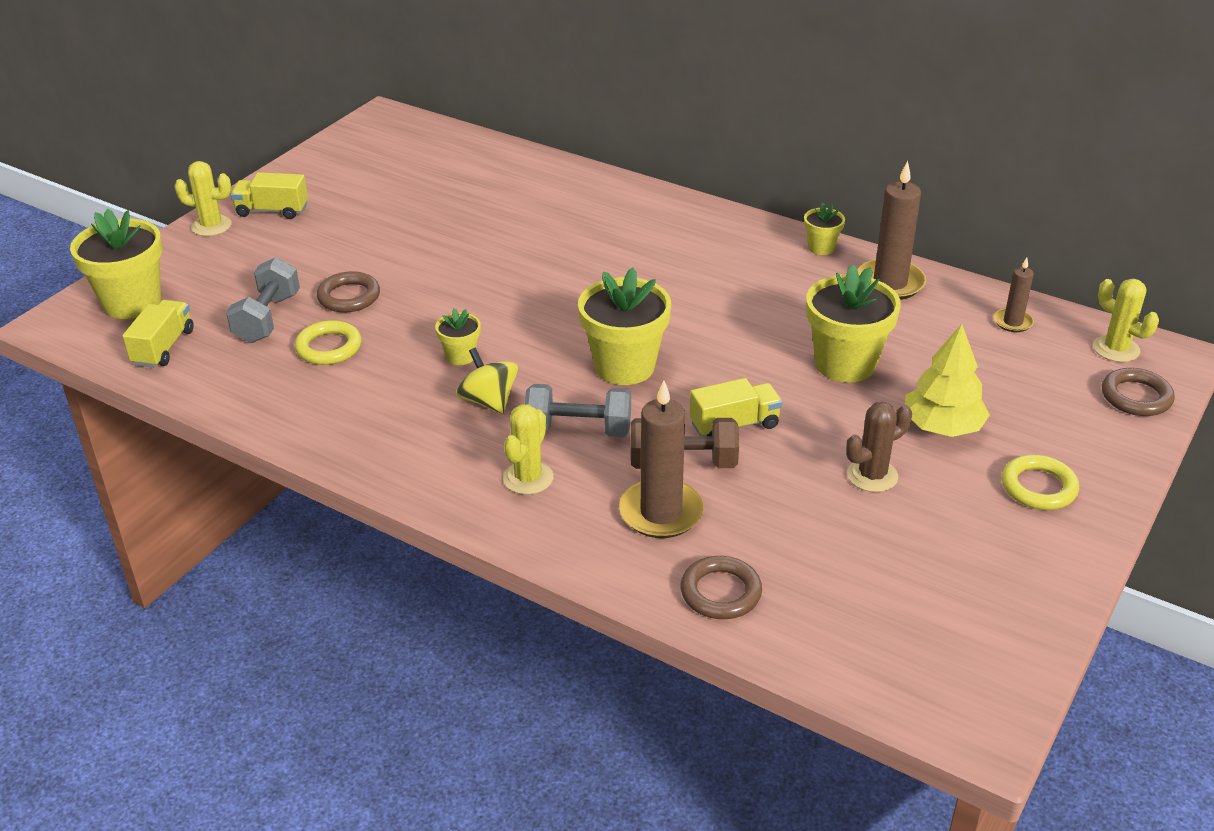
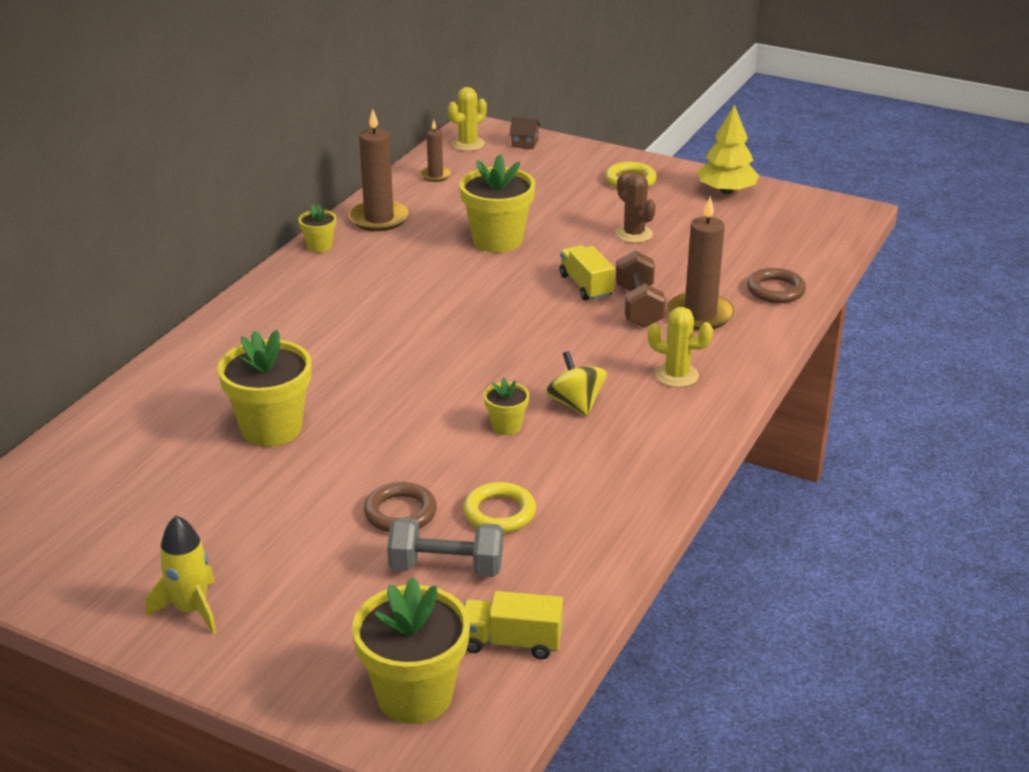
camera: 95 degrees left, 5 degrees down
yellow cactus [175,161,232,236] -> none
yellow truck [231,172,308,219] -> yellow rocket [146,515,217,634]
yellow spinning top [456,348,518,414] -> yellow spinning top turned 105 degrees clockwise [546,351,607,416]
grey dumbbell [525,384,631,437] -> none
yellow flower pot [578,267,671,385] -> yellow flower pot moved to [217,330,312,447]
yellow tree [905,324,990,437] -> yellow tree moved to [697,105,759,194]
brown ring [1102,368,1175,416] -> brown house [509,117,541,149]

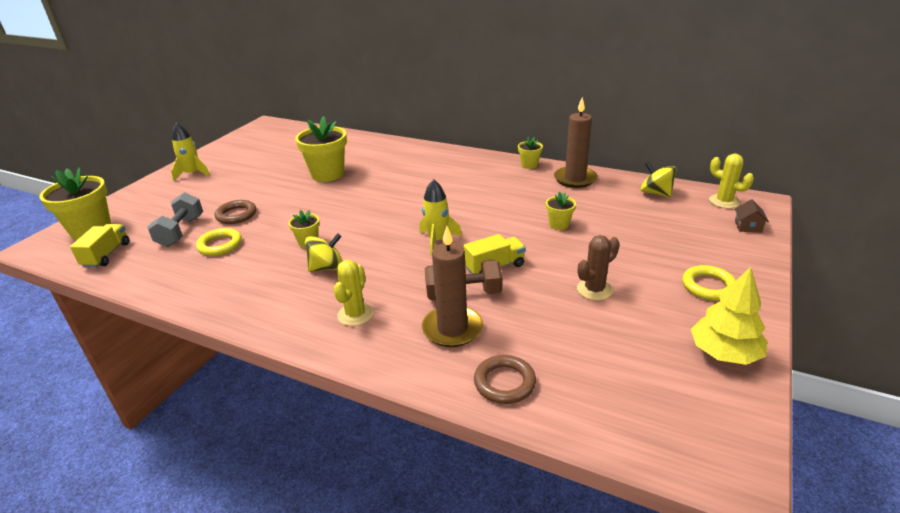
camera: 90 degrees right, 0 degrees up
brown candle [420,120,451,182] -> yellow spinning top [640,161,677,197]
yellow flower pot [459,154,535,253] -> yellow flower pot [546,192,576,230], size x0.50
none -> yellow rocket [419,179,462,255]

